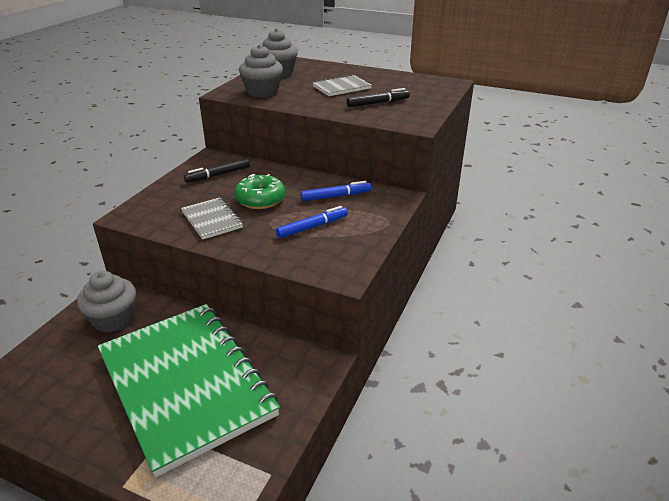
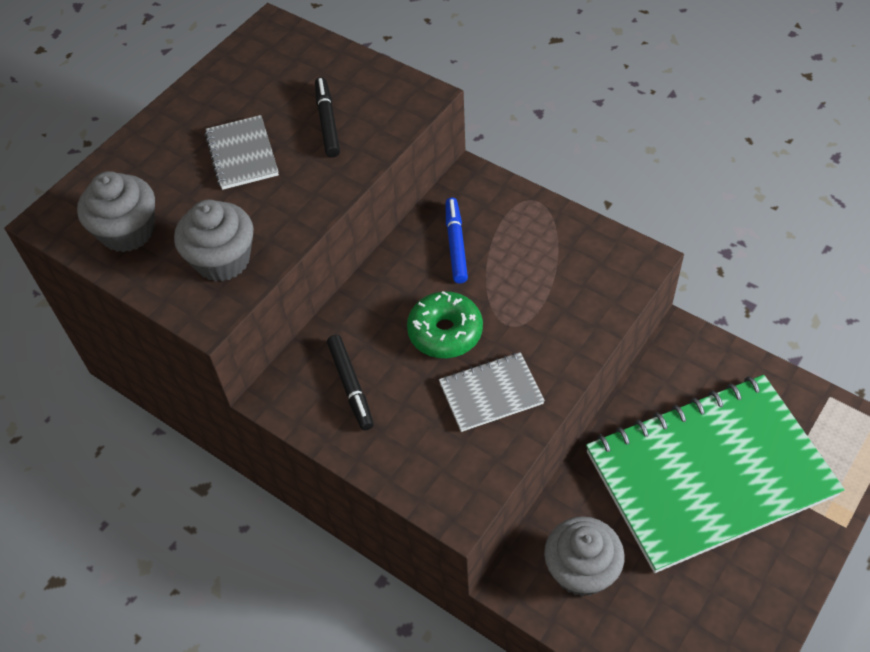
camera: 75 degrees left, 20 degrees up
blue marker [276,206,348,238] -> none

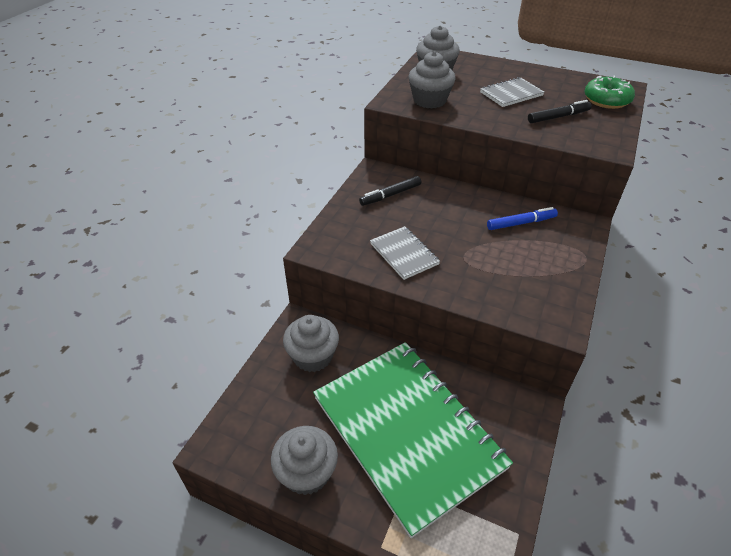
camera: 75 degrees right, 10 degrees down
green donut [407,291,483,358] -> green donut moved to [585,76,635,109]
none -> grey cupcake [271,426,338,495]

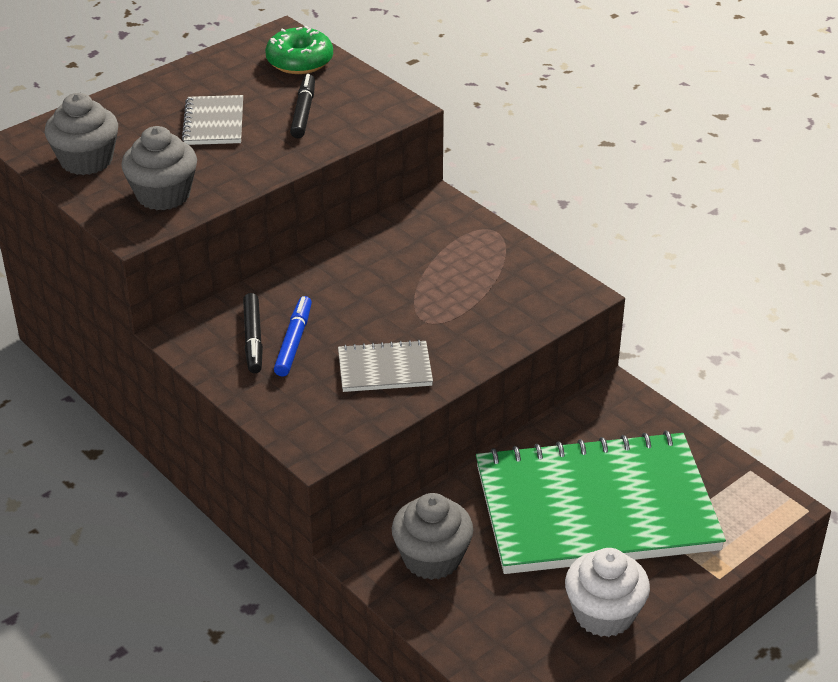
camera: 65 degrees left, 5 degrees down
grey cupcake [271,426,338,495] -> white cupcake [565,548,650,637]
blue marker [487,207,558,230] -> blue marker moved to [274,296,312,376]

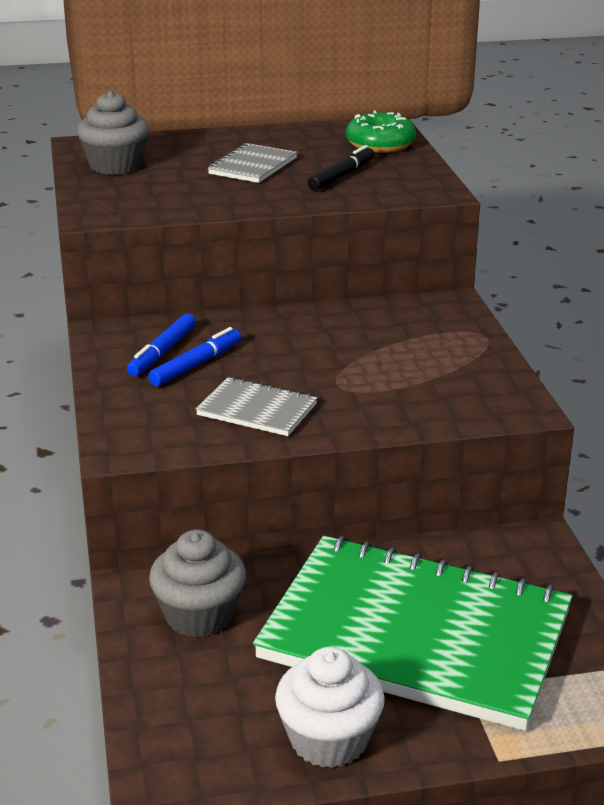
camera: 30 degrees right, 10 degrees down
grey cupcake [121,126,197,210] -> none
black marker [243,293,263,373] -> blue marker [127,313,196,376]

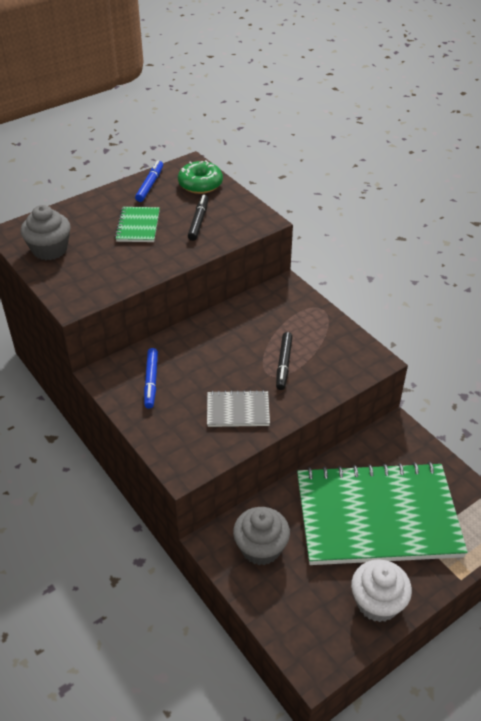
camera: 25 degrees left, 15 degrees up
blue marker [148,327,241,386] -> blue marker moved to [135,161,163,202]
grey notebook [208,143,297,183] -> green notebook [115,207,160,242]
none -> black marker [276,332,293,390]

